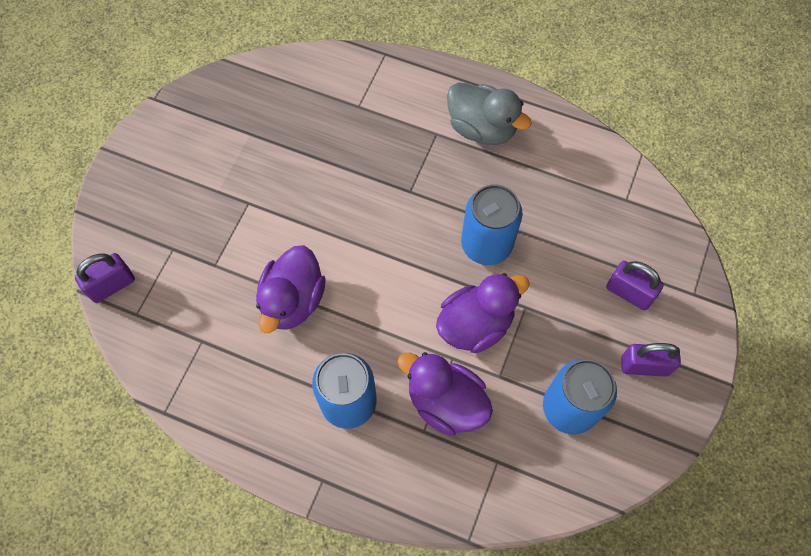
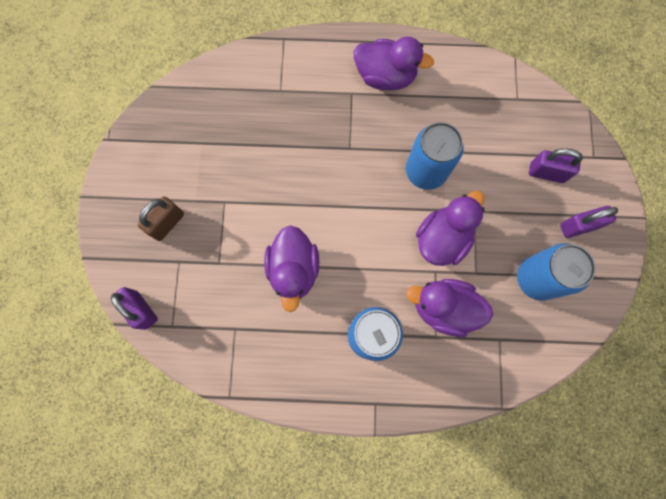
camera: 20 degrees left, 10 degrees up
purple padlock [75,253,135,303] -> purple padlock turned 75 degrees counterclockwise [111,287,158,330]
grey duck [447,82,532,145] -> purple duck [354,37,434,90]
none -> brown padlock [138,196,184,241]

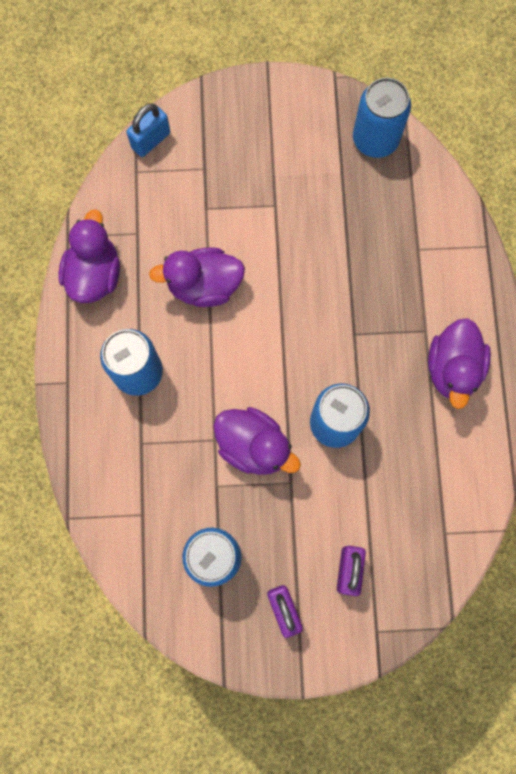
camera: 85 degrees right, 0 degrees up
purple padlock [111,287,158,330] -> blue padlock [127,103,170,157]
brown padlock [138,196,184,241] -> none
purple duck [406,279,493,337] -> purple duck moved to [58,209,120,303]
none -> blue can [353,78,411,158]

